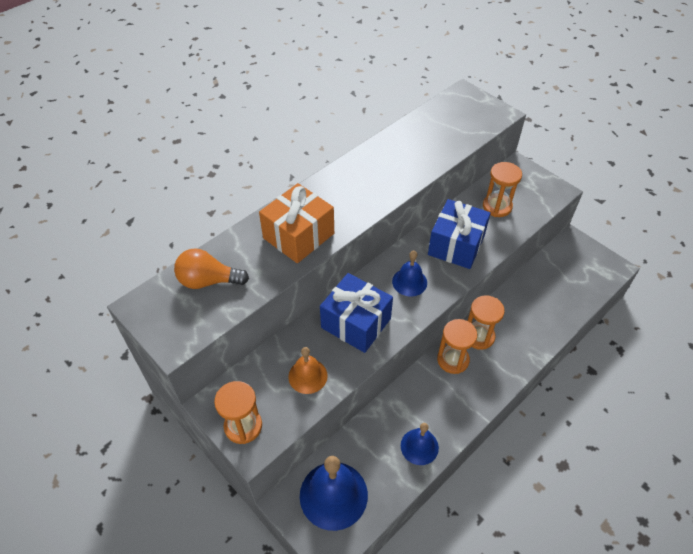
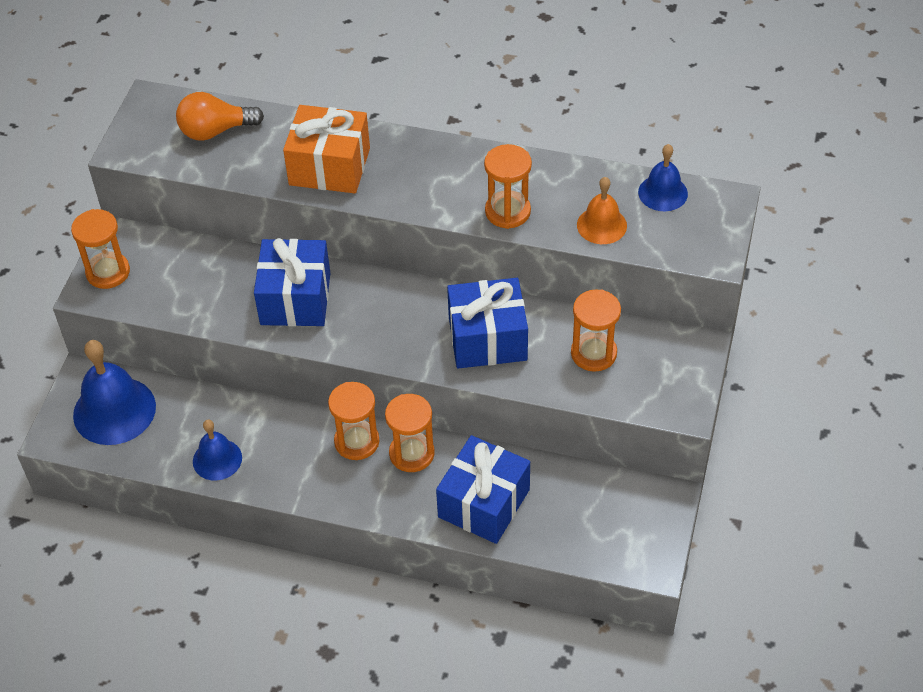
camera: 60 degrees right, 0 degrees up
orange light bulb [174,248,249,289] -> orange light bulb turned 75 degrees counterclockwise [176,92,264,141]
orange bell [288,347,328,394] -> orange bell moved to [577,177,627,244]
blue bell [392,251,427,296] -> blue bell moved to [638,144,688,211]
none -> blue gift [436,435,530,544]
none -> orange hourglass [484,144,532,229]

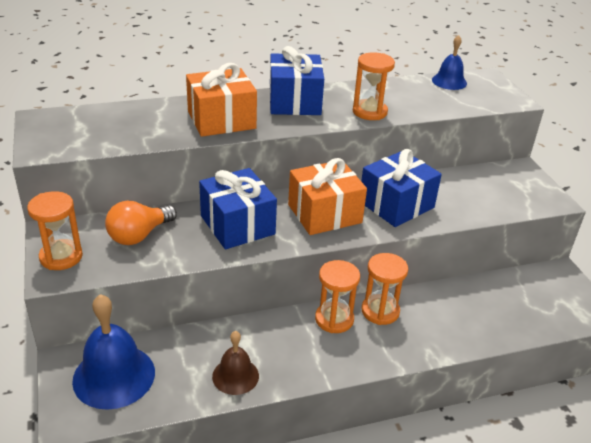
camera: 35 degrees left, 15 degrees down
orange light bulb [176,92,264,141] -> orange light bulb moved to [105,201,177,245]
blue bell [193,420,242,481] -> brown bell [212,331,259,395]
blue gift [436,435,530,544] -> blue gift moved to [269,46,324,115]
orange hourglass [571,289,621,372] -> none
orange bell [577,177,627,244] -> none
none -> orange gift [288,158,367,235]

